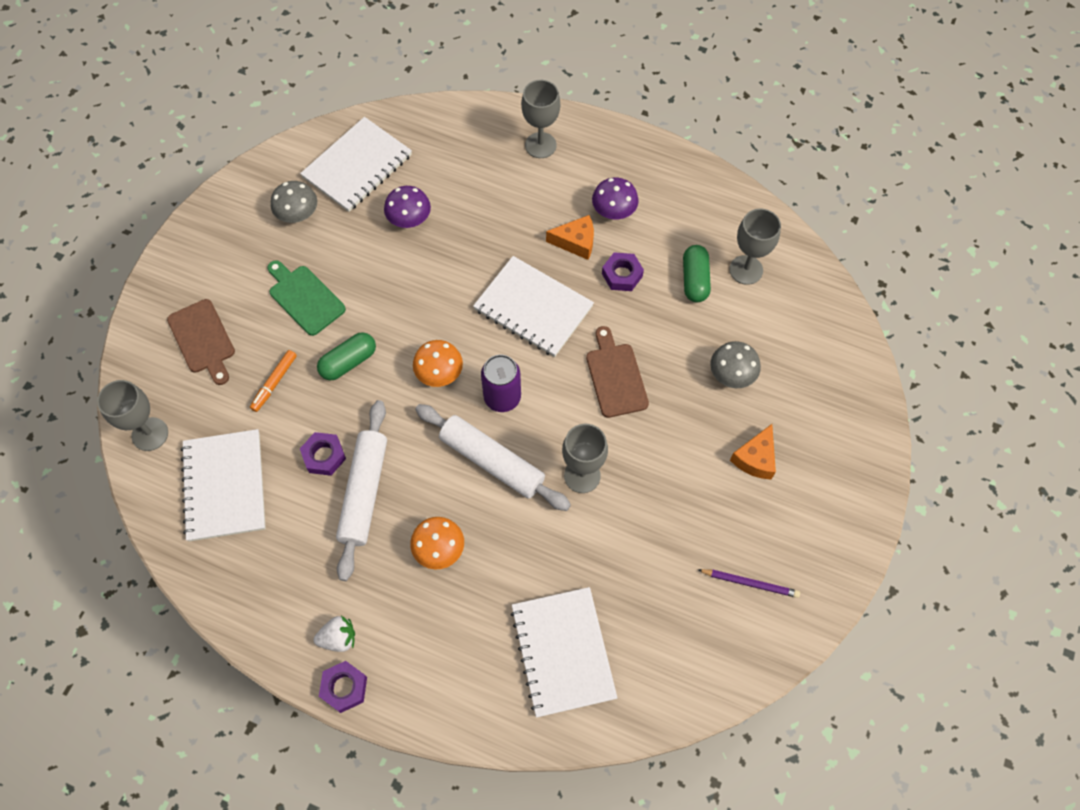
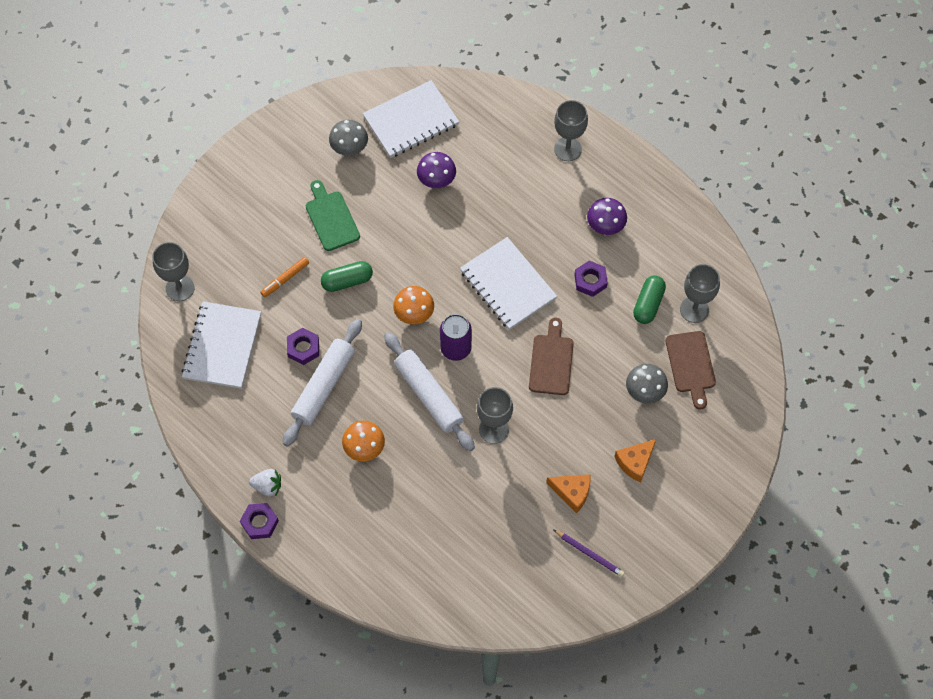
camera: 20 degrees right, 0 degrees up
brown cutting board [167,299,235,385] -> brown cutting board moved to [665,331,716,409]
white notebook [511,587,617,717] -> none
orange cheese [546,215,594,260] -> orange cheese moved to [546,474,591,513]

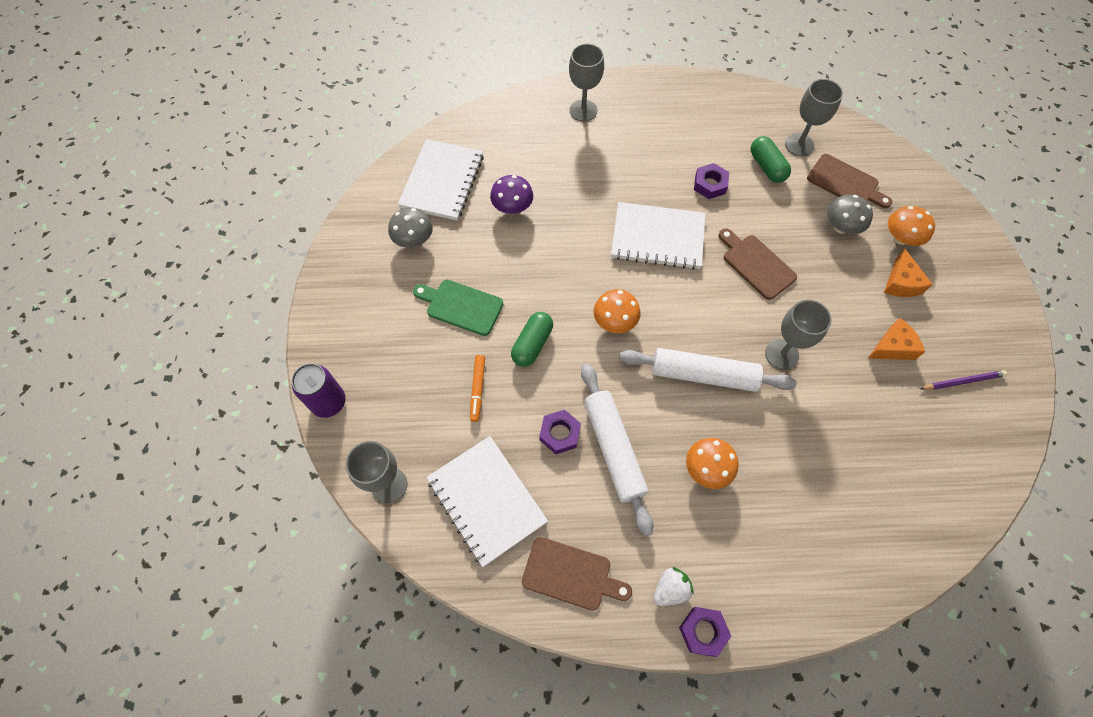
camera: 45 degrees left, 0 degrees up
purple can [440,314,472,361] -> purple can moved to [291,363,346,418]
purple mushroom [587,198,627,235] -> none
none -> brown cutting board [522,537,632,611]
none -> orange mushroom [888,206,935,246]

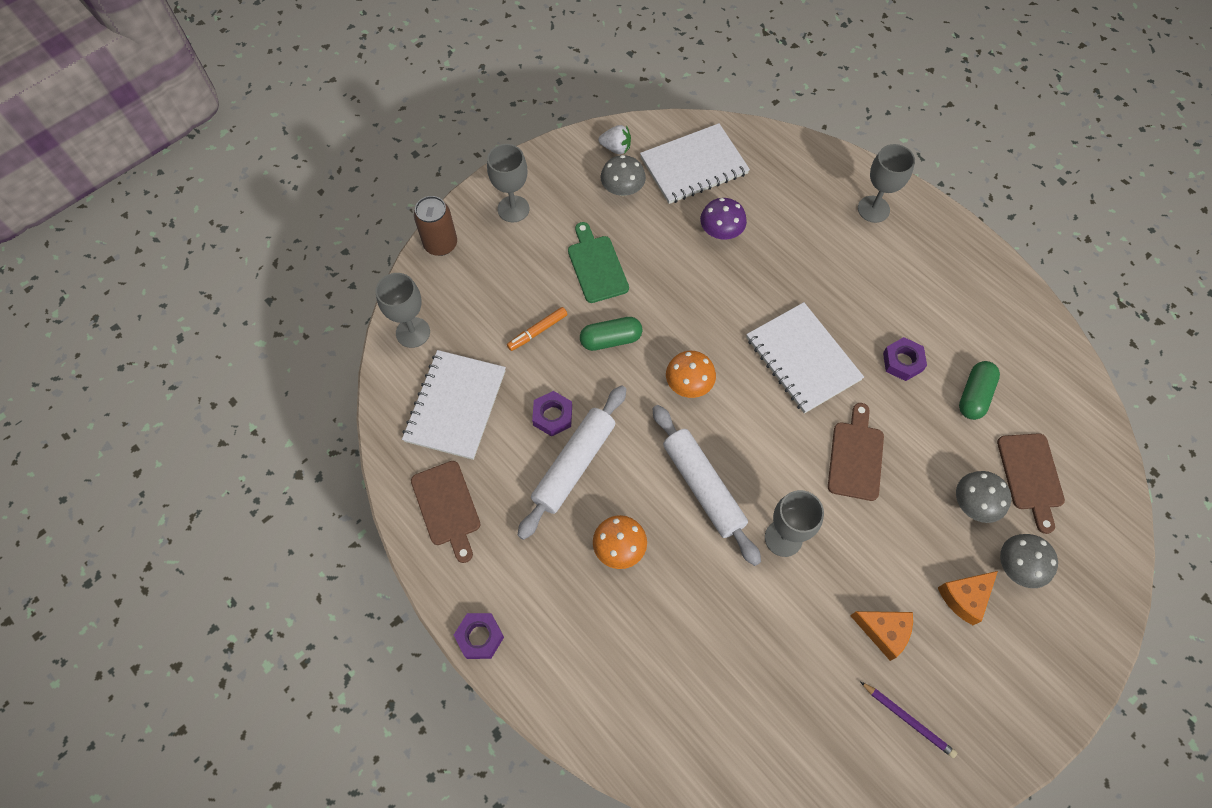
camera: 50 degrees right, 0 degrees up
purple can [291,363,346,418] -> brown can [414,196,457,256]
white strawberry [654,567,693,606] -> white strawberry moved to [598,125,631,154]
grey goblet [785,79,843,156] -> grey goblet moved to [487,144,529,222]
orange mushroom [888,206,935,246] -> grey mushroom [1000,534,1058,588]

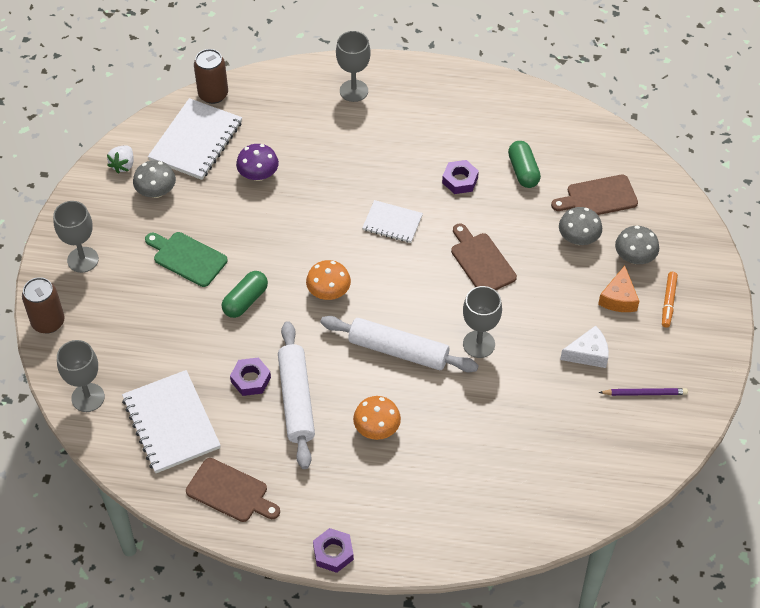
camera: 40 degrees left, 10 degrees down
orange marker [507,307,568,351] -> orange marker moved to [662,272,678,328]
white strawberry [598,125,631,154] -> white strawberry turned 135 degrees clockwise [107,145,134,174]
white notebook [746,302,864,414] -> white notebook [362,200,423,243], size x0.59
orange cheese [850,611,913,661] -> white cheese [560,326,609,368]
brown cutting board [997,433,1065,534] -> brown cutting board turned 120 degrees clockwise [551,175,638,215]
none -> brown can [194,49,228,104]

